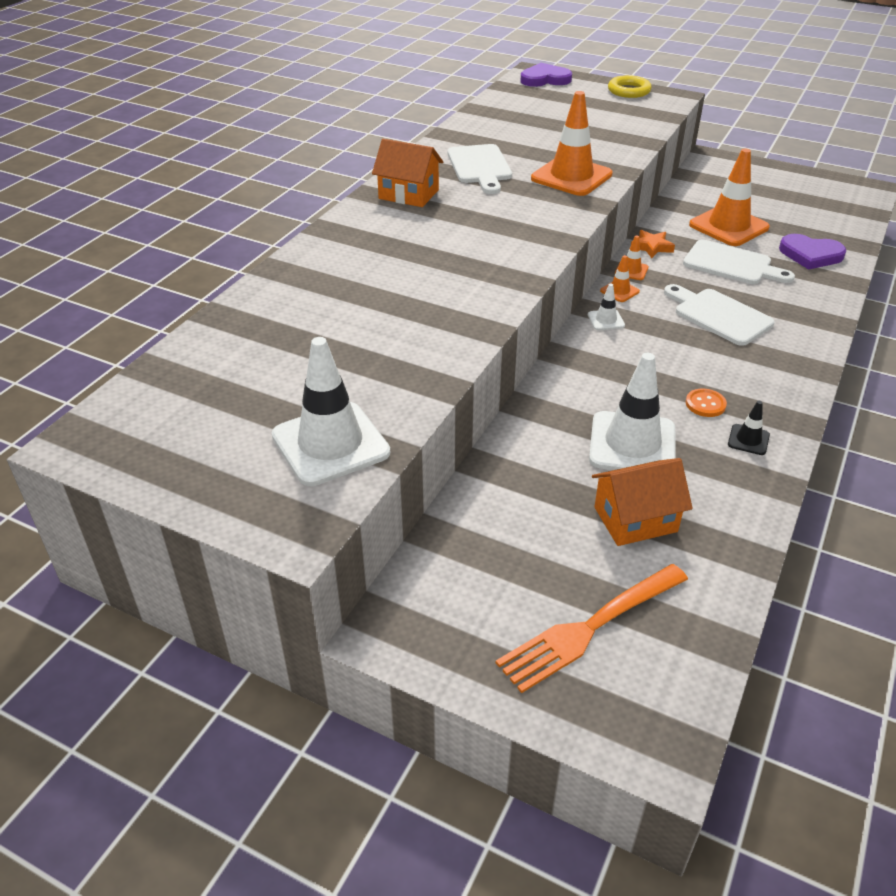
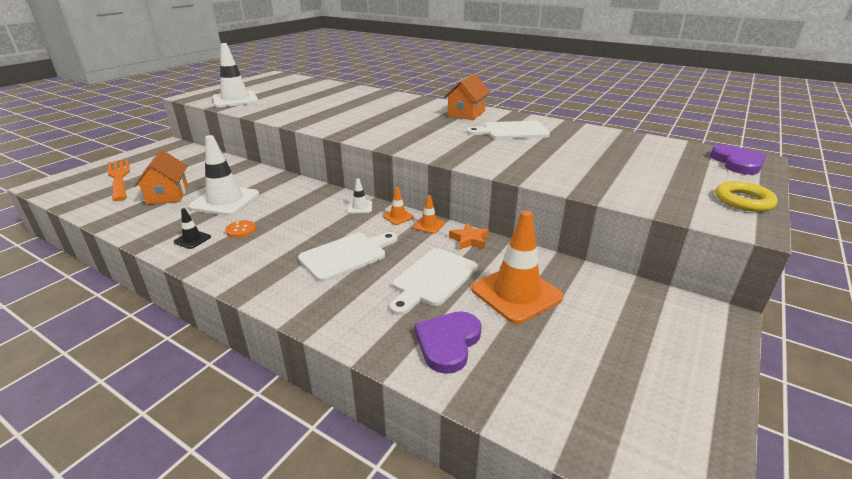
camera: 95 degrees right, 10 degrees down
orange traffic cone [531,91,613,196] -> none

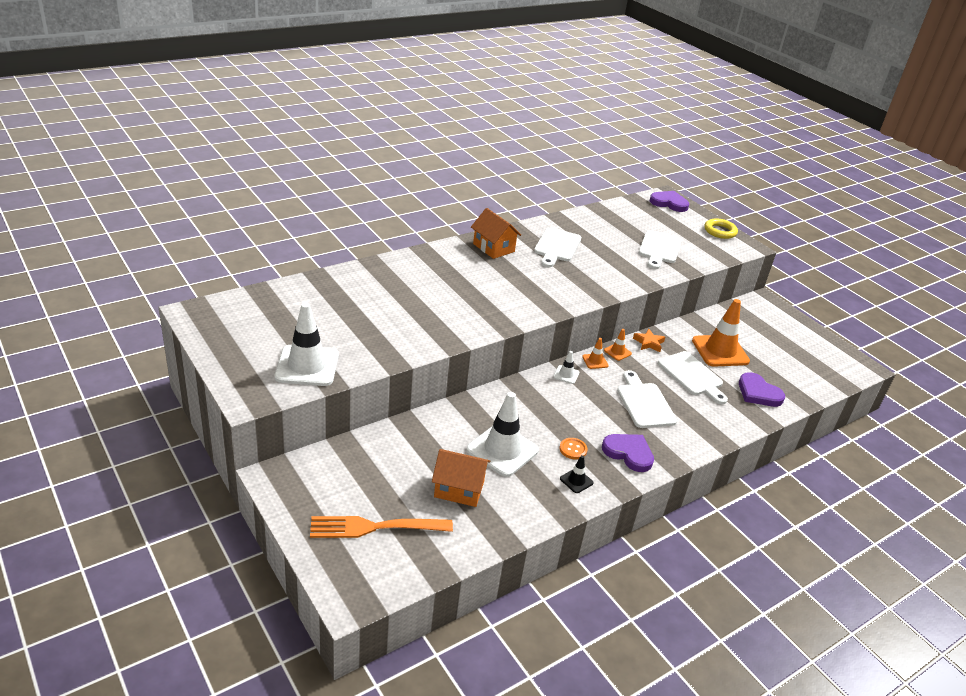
camera: 70 degrees left, 5 degrees up
none -> purple heart [602,434,654,472]
none -> white cutting board [639,230,682,269]

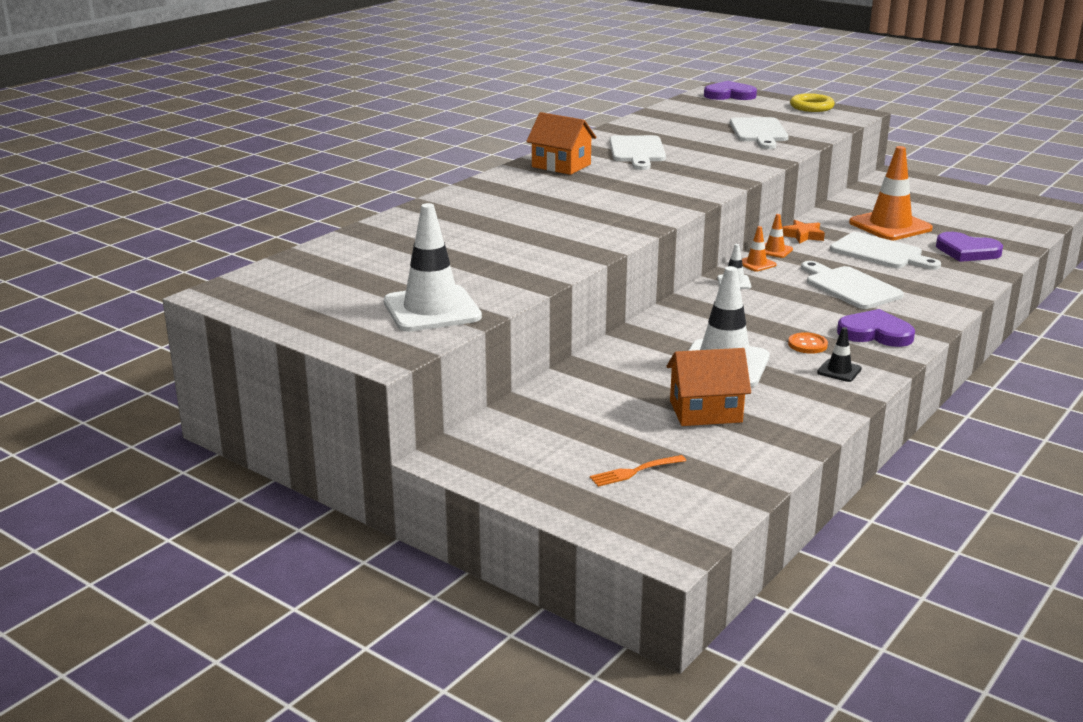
camera: 15 degrees left, 10 degrees down
orange fork [310,516,453,538] -> orange fork [590,455,686,487], size x0.49

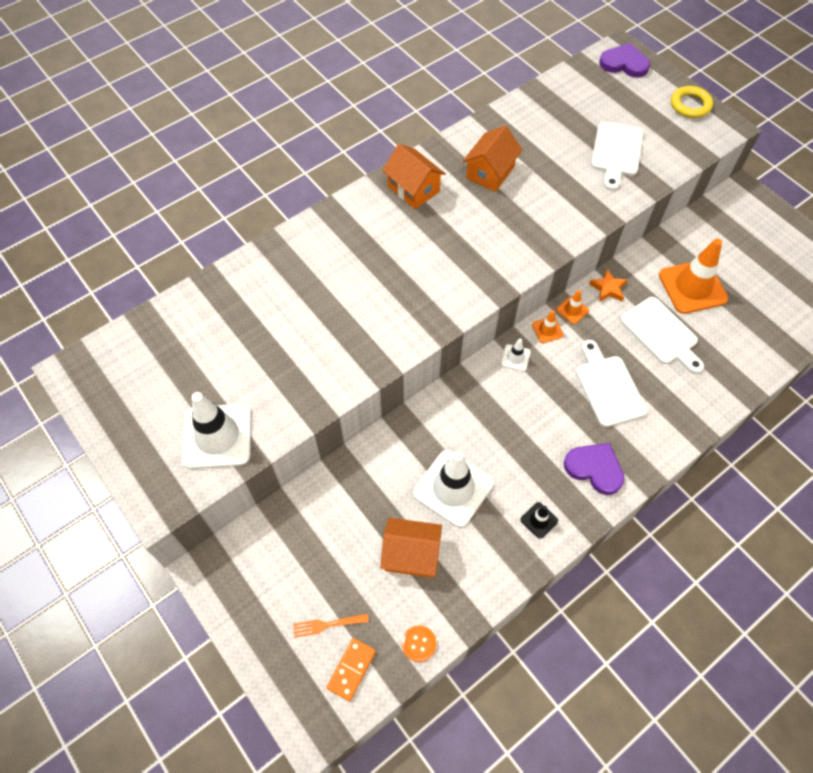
camera: 15 degrees right, 35 degrees up
white cutting board [609,135,666,170] -> orange house [463,125,523,192]
orange button [788,332,828,354] -> orange button moved to [402,625,437,662]
purple heart [936,232,1003,262] -> none
none -> orange domino [327,638,376,701]

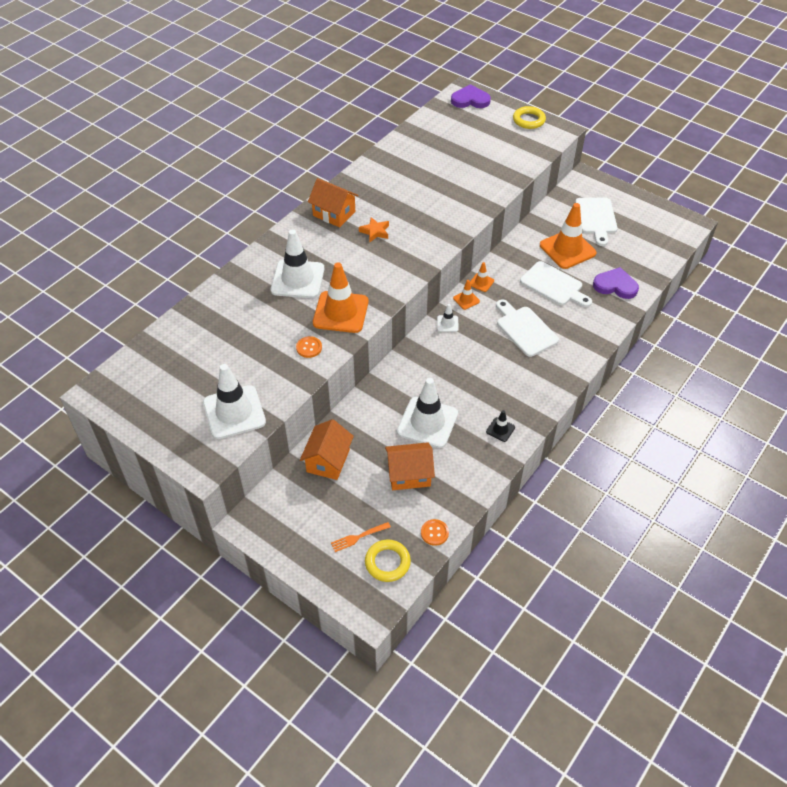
camera: 15 degrees left, 10 degrees down
orange domino [327,638,376,701] -> yellow ring [365,540,411,582]
orange house [463,125,523,192] -> orange house moved to [300,419,354,480]
purple heart [564,443,624,495] -> purple heart moved to [593,267,639,299]
orange star [589,269,628,302] -> orange star moved to [359,217,389,242]
white cutting board [591,121,644,191] -> white cutting board moved to [575,198,618,246]
none -> white traffic cone [271,229,325,298]
none -> orange button [296,336,322,358]
none -> orange traffic cone [313,262,369,333]

